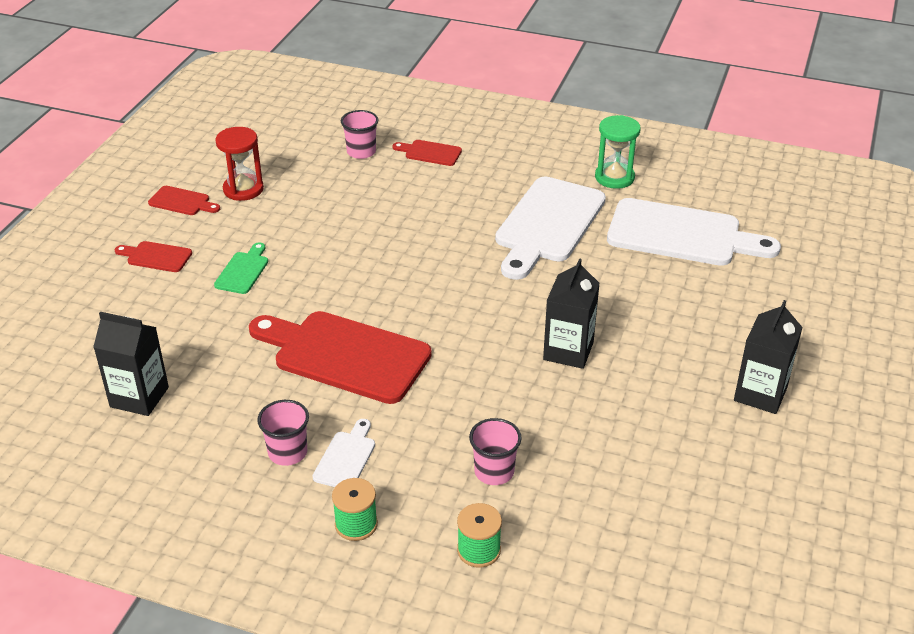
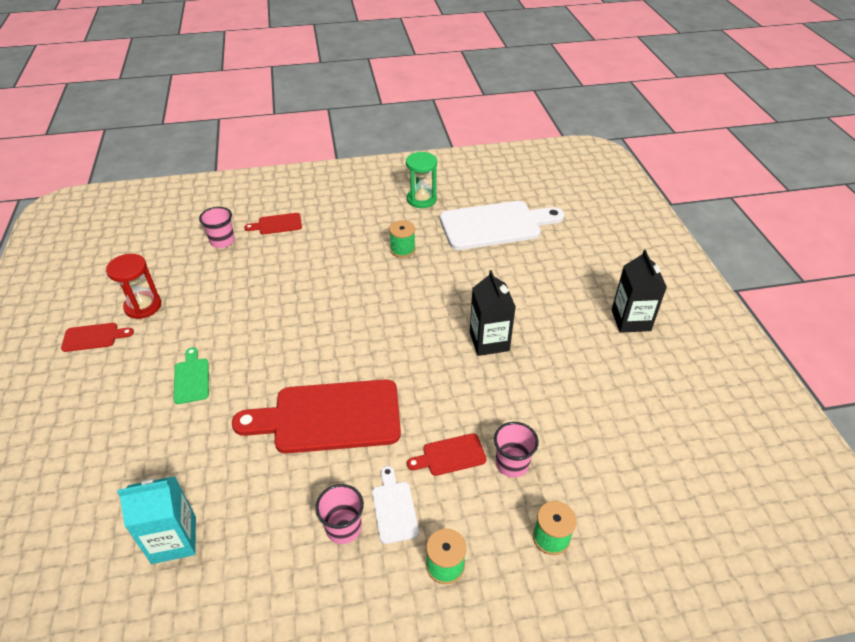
camera: 30 degrees left, 5 degrees up
black carton [93,312,169,416] -> turquoise carton [117,476,196,564]
red cutting board [115,241,192,272] -> red cutting board moved to [407,433,486,476]
white cutting board [495,176,606,280] -> green spool [389,220,415,258]

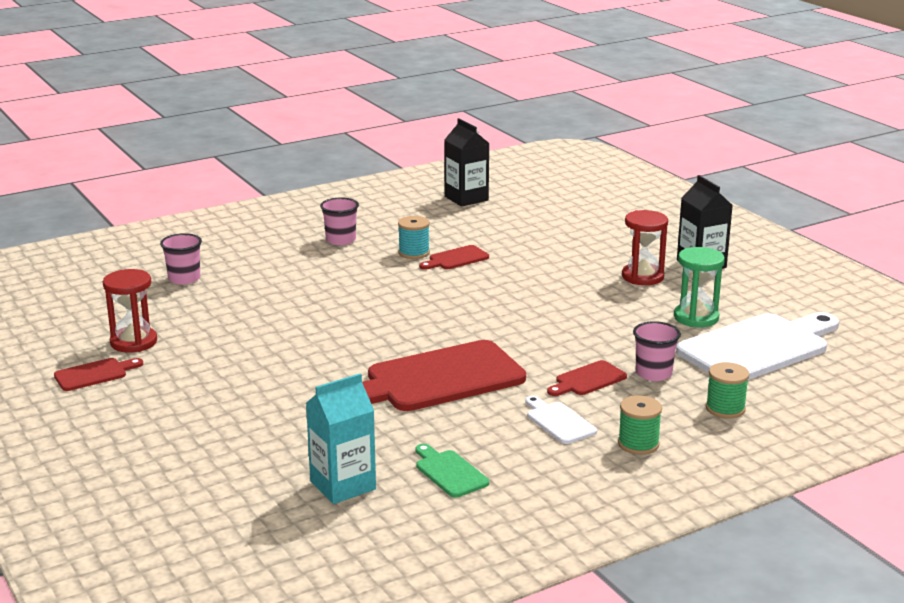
camera: 20 degrees left, 20 degrees down
green cutting board [174,347,209,404] -> green cutting board moved to [416,444,489,498]
red cutting board [244,213,302,234] -> red cutting board moved to [419,245,489,270]
pink cup [315,484,364,544] -> pink cup moved to [320,197,359,245]
green spool [389,220,415,258] -> turquoise spool [398,216,430,259]
green hourglass [406,152,437,208] -> green hourglass moved to [674,247,725,327]
white cutting board [440,201,564,250] -> white cutting board moved to [676,312,839,380]
black carton [470,270,516,356] -> black carton moved to [444,118,490,207]
none -> red hourglass [622,210,668,285]

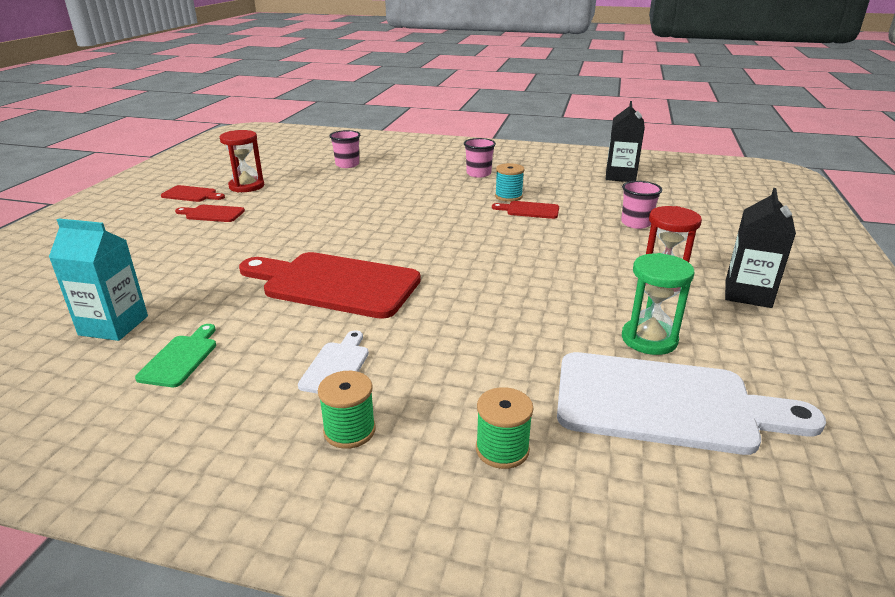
camera: 45 degrees right, 5 degrees up
red cutting board [547,360,627,396] -> red cutting board moved to [175,205,245,222]
pink cup [633,321,681,381] -> pink cup moved to [621,181,662,229]

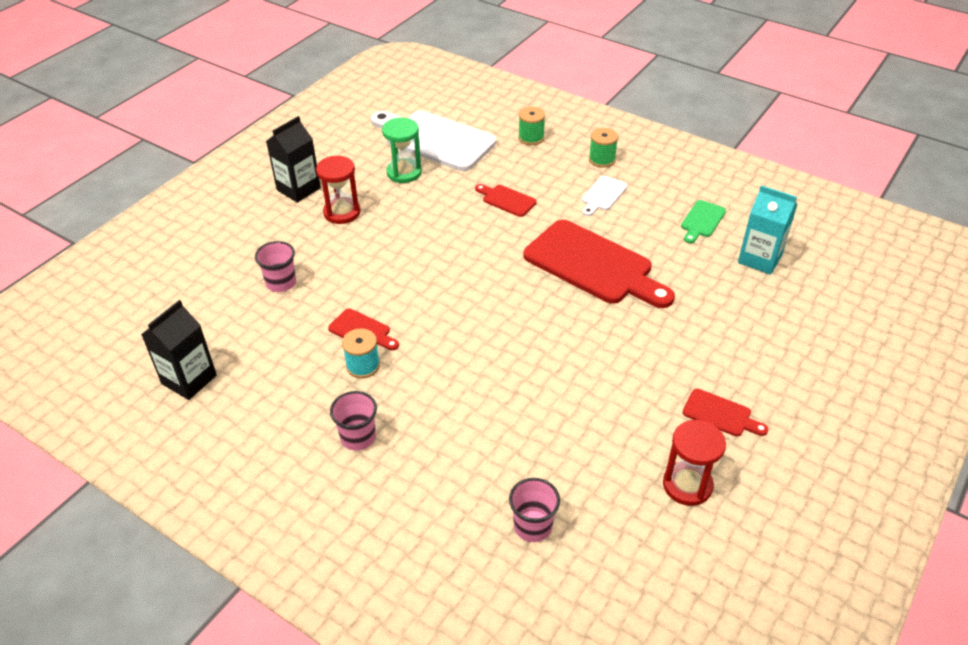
camera: 160 degrees left, 15 degrees up
red cutting board [161,185,225,202] -> red cutting board moved to [475,184,537,217]

